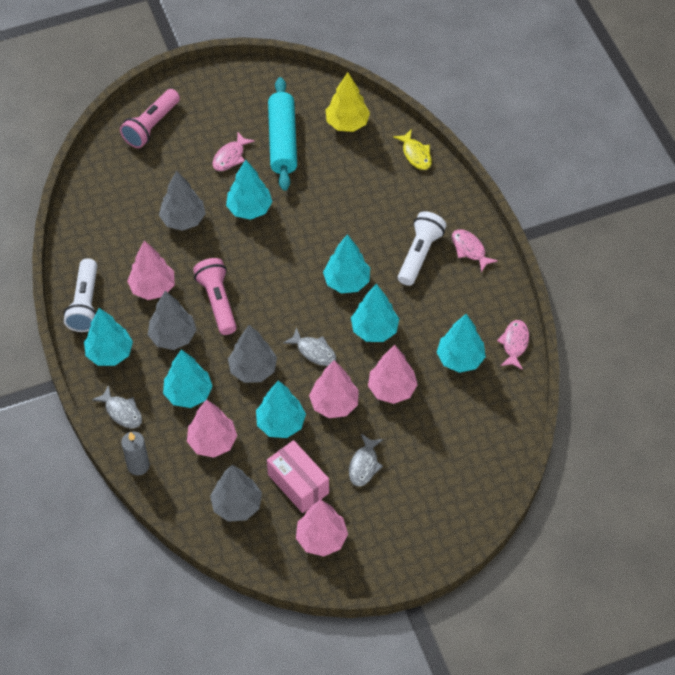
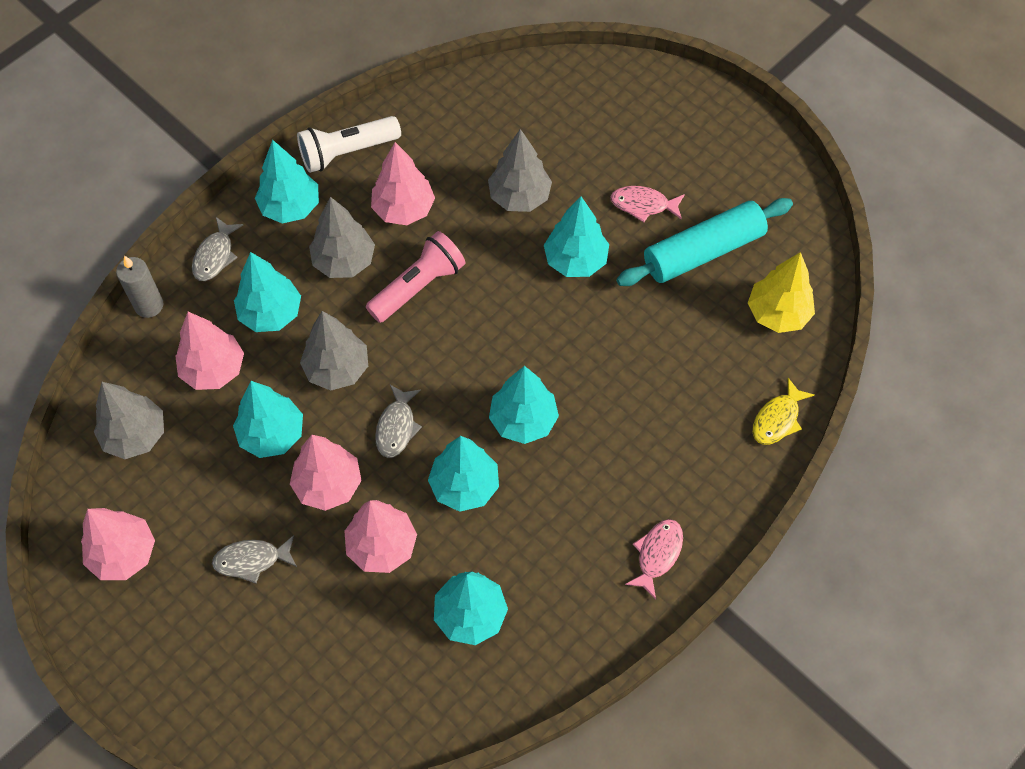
camera: 65 degrees right, 5 degrees up
pink flashlight [120,89,180,148] -> none
pink box [267,440,329,513] -> none
white flashlight [398,211,446,286] -> none
pink fish [497,320,529,370] -> none

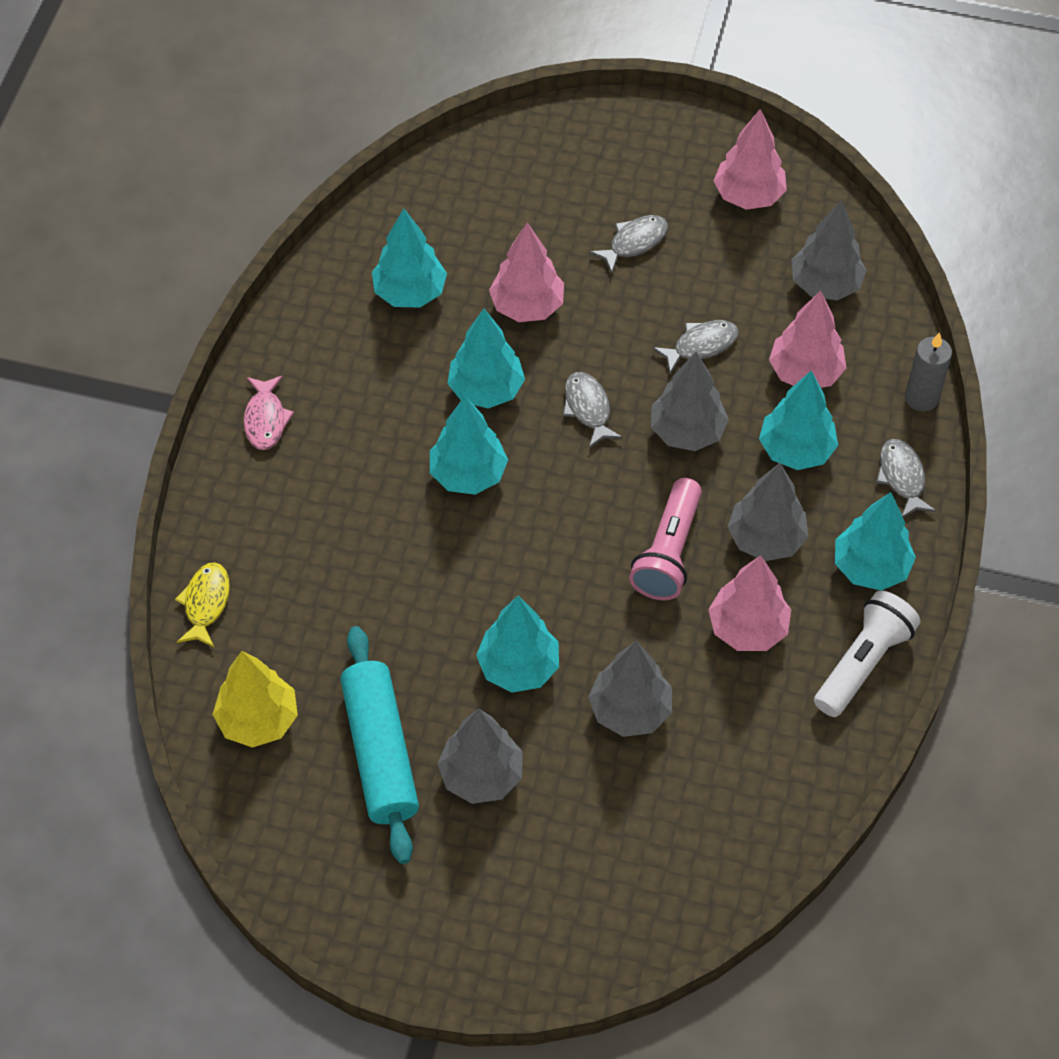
camera: 150 degrees right, 5 degrees down
turquoise tree [233,381,303,458] -> grey fish [652,320,739,373]
pink tree [290,435,362,511] -> none
pink fish [611,186,685,222] -> grey tree [437,708,523,804]
turquoise rolling pin [616,198,793,286] -> turquoise rolling pin turned 45 degrees counterclockwise [340,626,419,864]

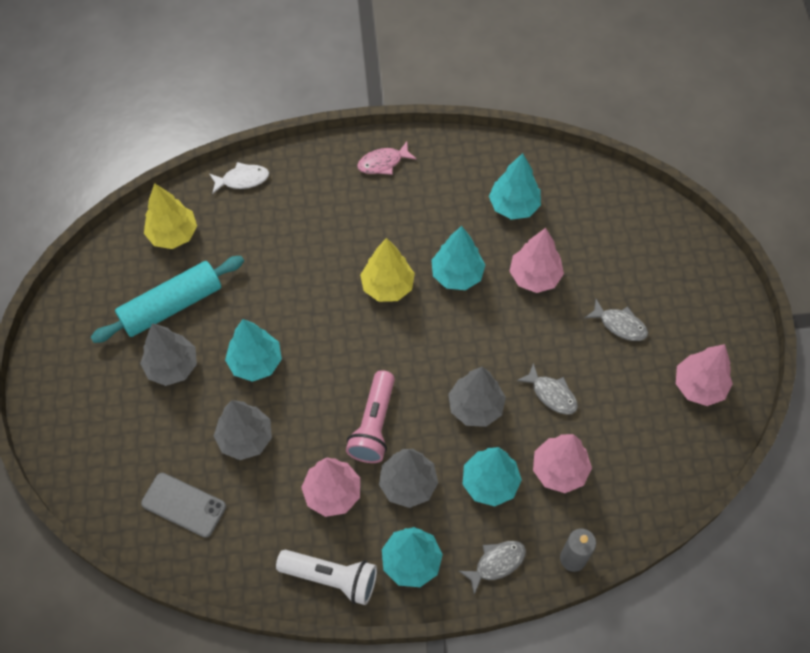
camera: 70 degrees right, 5 degrees up
yellow fish [175,562,230,647] -> white fish [209,162,269,194]
turquoise tree [430,396,508,495] -> yellow tree [360,238,415,302]
grey fish [563,372,623,448] -> none
pink flashlight [629,478,702,600] -> pink flashlight turned 75 degrees counterclockwise [346,370,395,463]
grey tree [792,200,867,300] -> none
none -> grey phone [141,473,226,538]

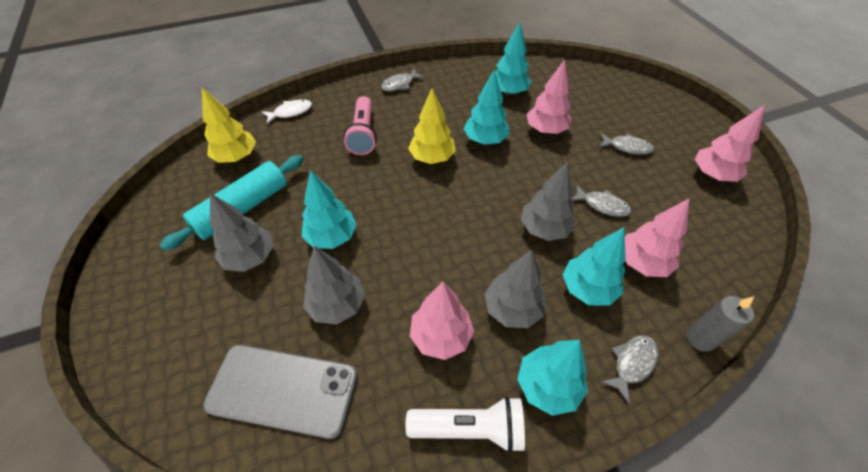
camera: 15 degrees left, 10 degrees down
grey phone [141,473,226,538] -> grey phone [203,345,358,439], size x1.55
pink flashlight [346,370,395,463] -> pink flashlight moved to [343,96,377,155]
pink fish [357,142,417,175] -> grey fish [381,69,425,91]

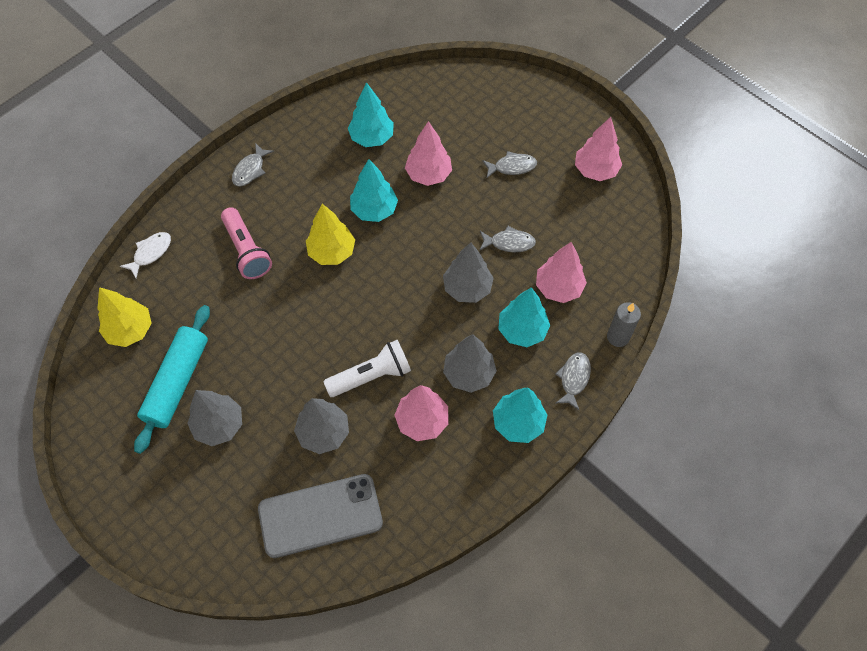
camera: 25 degrees left, 10 degrees up
turquoise tree [301,170,357,249] -> none
white flashlight [406,396,525,453] -> white flashlight moved to [323,340,411,397]

